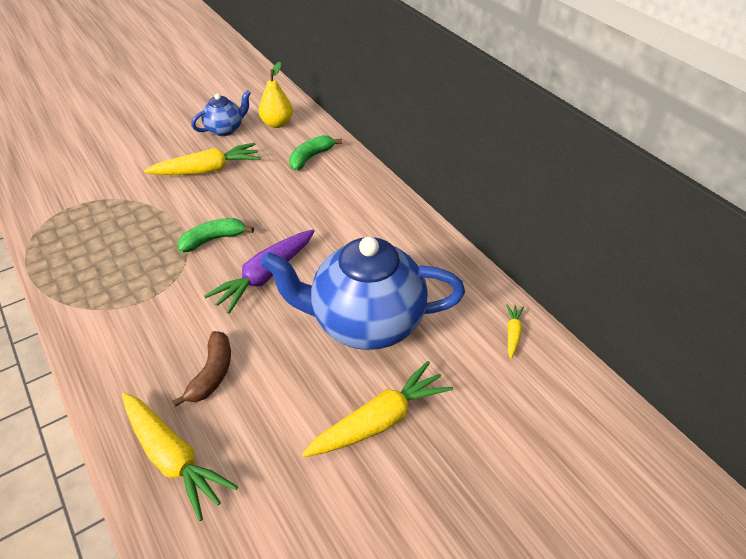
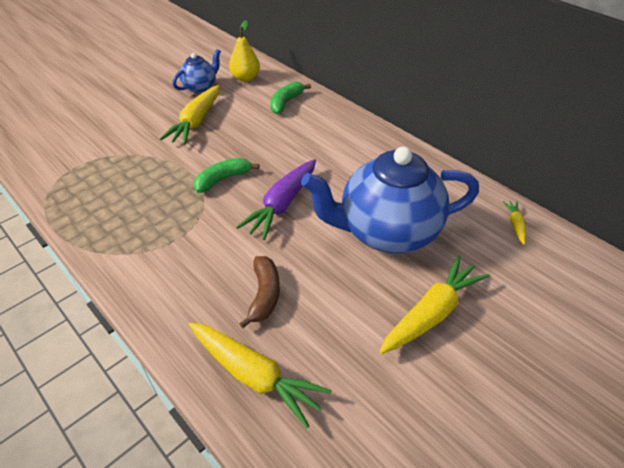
camera: 10 degrees left, 0 degrees up
yellow carrot [144,143,261,175] -> yellow carrot turned 135 degrees clockwise [160,85,220,145]

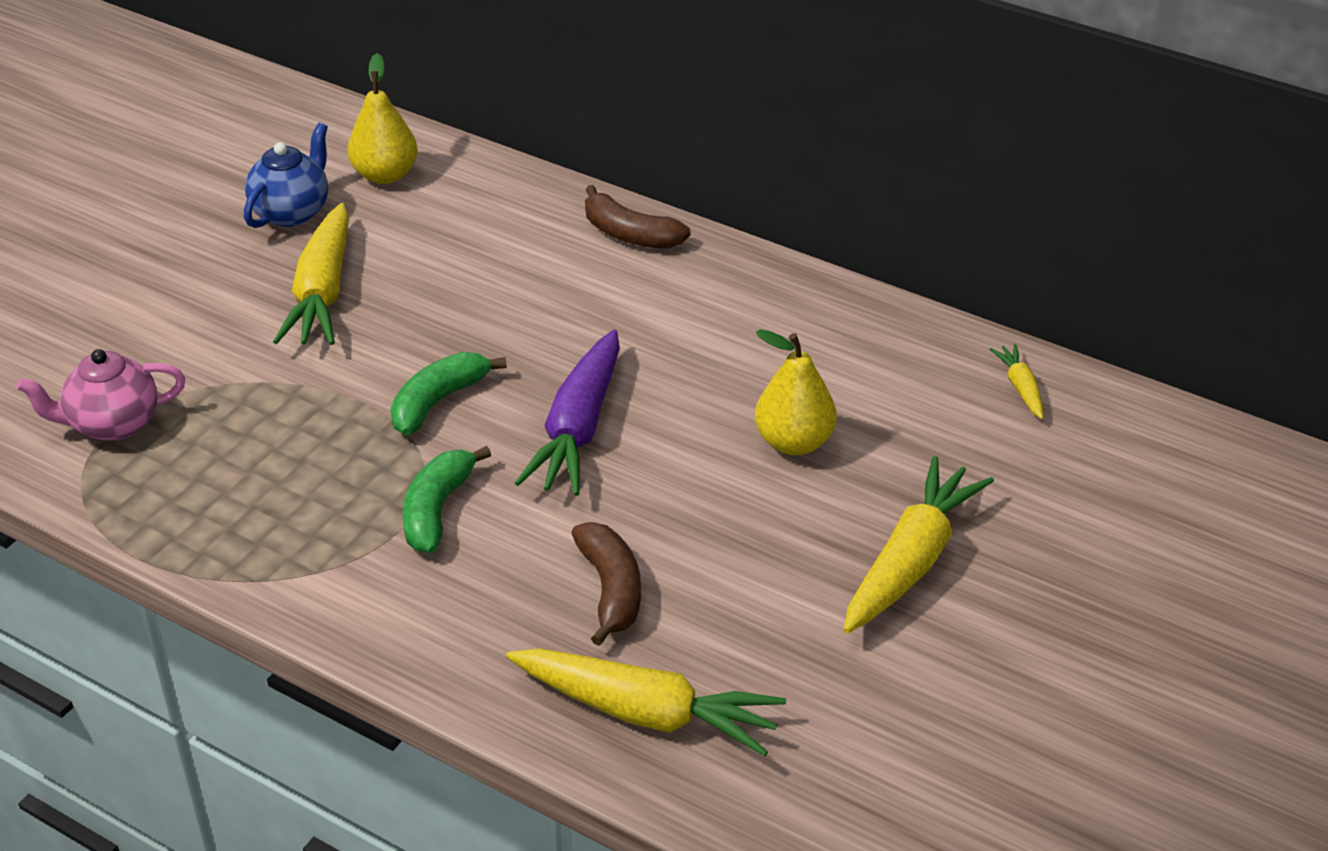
camera: 15 degrees left, 5 degrees down
green banana [270,82,311,114] -> green banana moved to [403,446,491,553]
blue teapot [301,147,479,253] -> yellow pear [755,329,837,455]
none -> pink teapot [16,349,185,441]
none -> brown banana [585,185,691,249]

